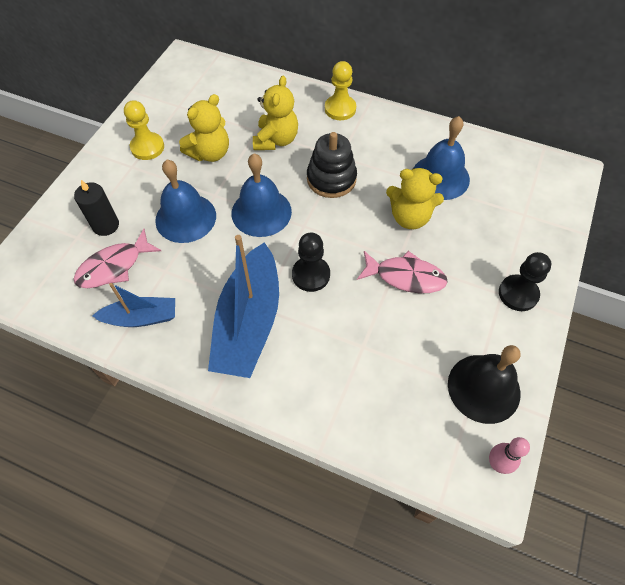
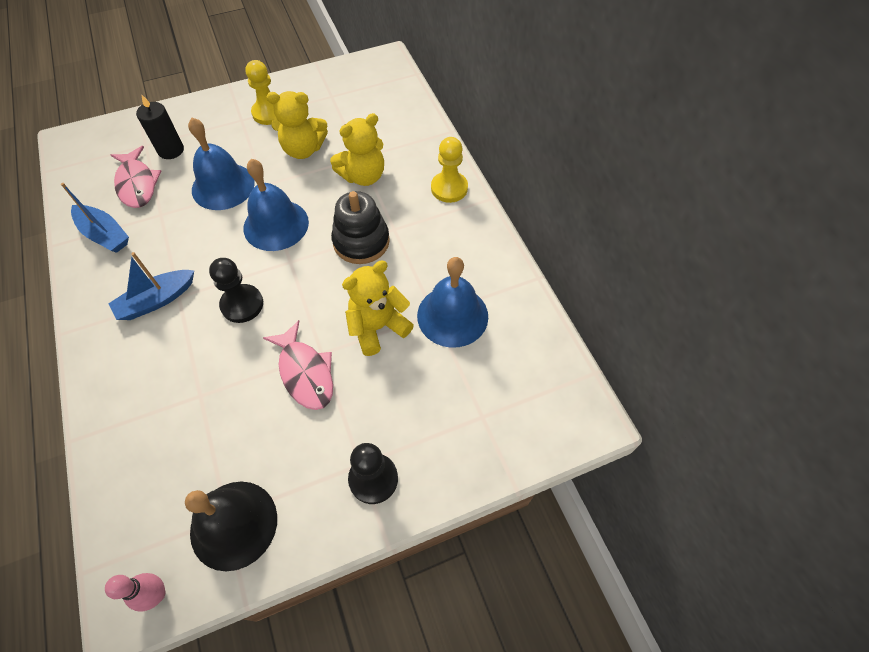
camera: 45 degrees right, 0 degrees up
pink fish [74,229,161,288] -> pink fish turned 120 degrees counterclockwise [111,146,161,208]
blue boat [208,235,279,378] -> blue boat [108,252,194,320], size x0.55
yellow teddy bear [386,168,444,229] -> yellow teddy bear turned 90 degrees clockwise [342,261,414,356]

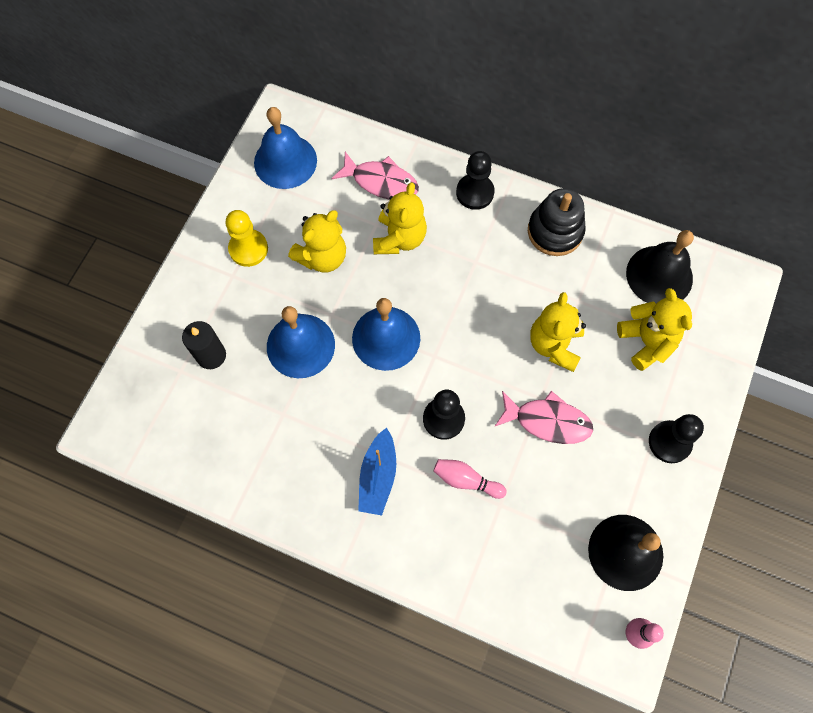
camera: 45 degrees left, 10 degrees up
blue boat [61,183,129,253] -> none
pink fish [111,146,161,208] -> pink fish moved to [332,152,419,200]
black stacking toy [331,191,390,264] -> black stacking toy moved to [528,188,586,256]
blue bell [417,257,488,348] -> blue bell moved to [254,107,317,189]
yellow pawn [431,137,468,203] -> black pawn [456,151,495,210]
none -> pink bowling pin [433,459,506,499]
none -> yellow teddy bear [617,288,692,371]
none -> black bell [626,230,694,304]

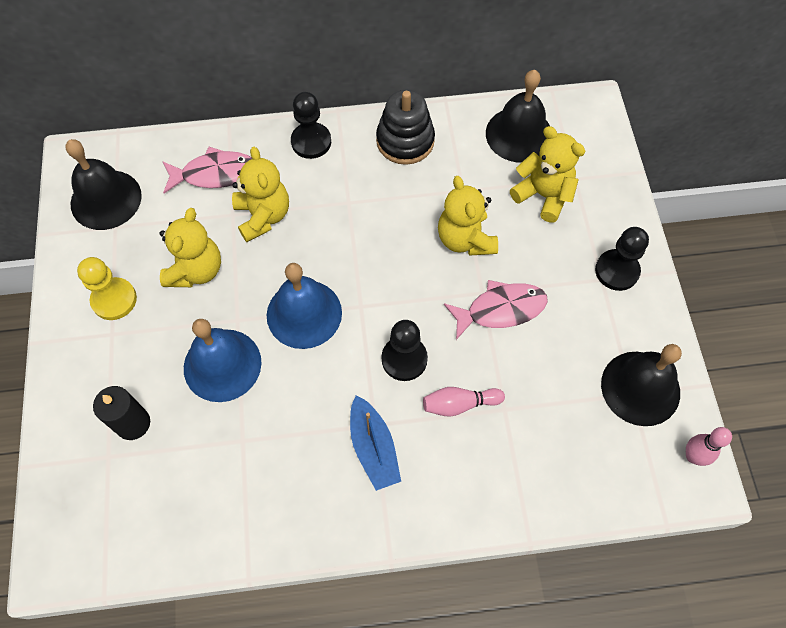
camera: 30 degrees left, 5 degrees down
blue bell [254,107,317,189] -> black bell [66,139,142,230]

